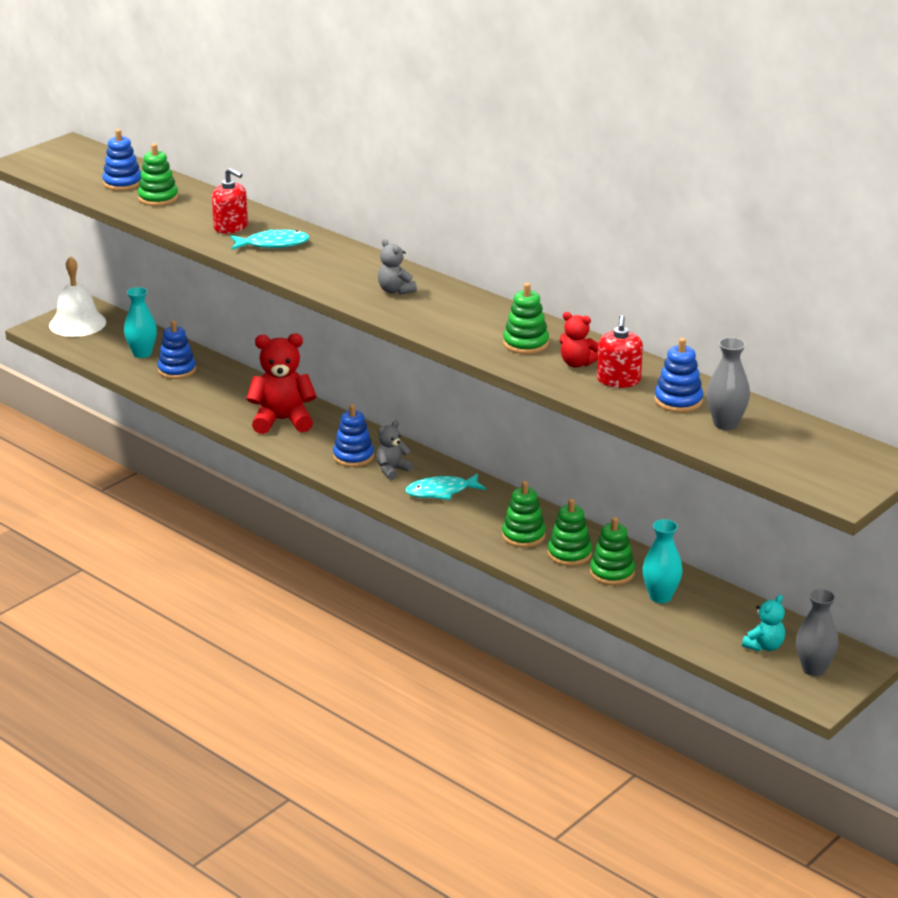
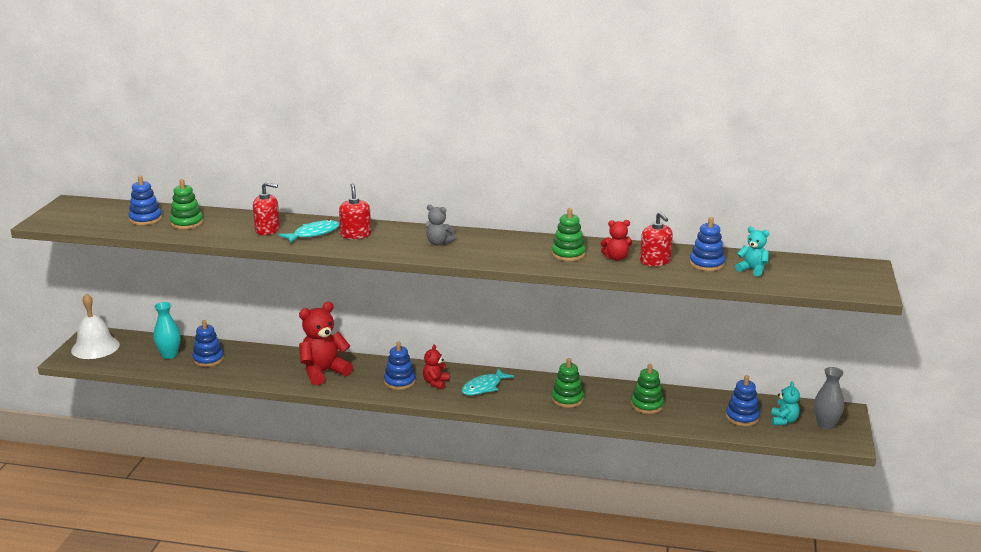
camera: 30 degrees left, 5 degrees down
grey teddy bear [376,420,414,480] -> red teddy bear [423,345,449,389]
green stacking toy [548,499,592,566] -> none
turquoise vase [642,519,683,603] -> none
grey vase [707,337,750,430] -> turquoise teddy bear [735,227,769,277]
none -> red soap dispenser [339,183,371,239]
none -> blue stacking toy [726,375,760,426]

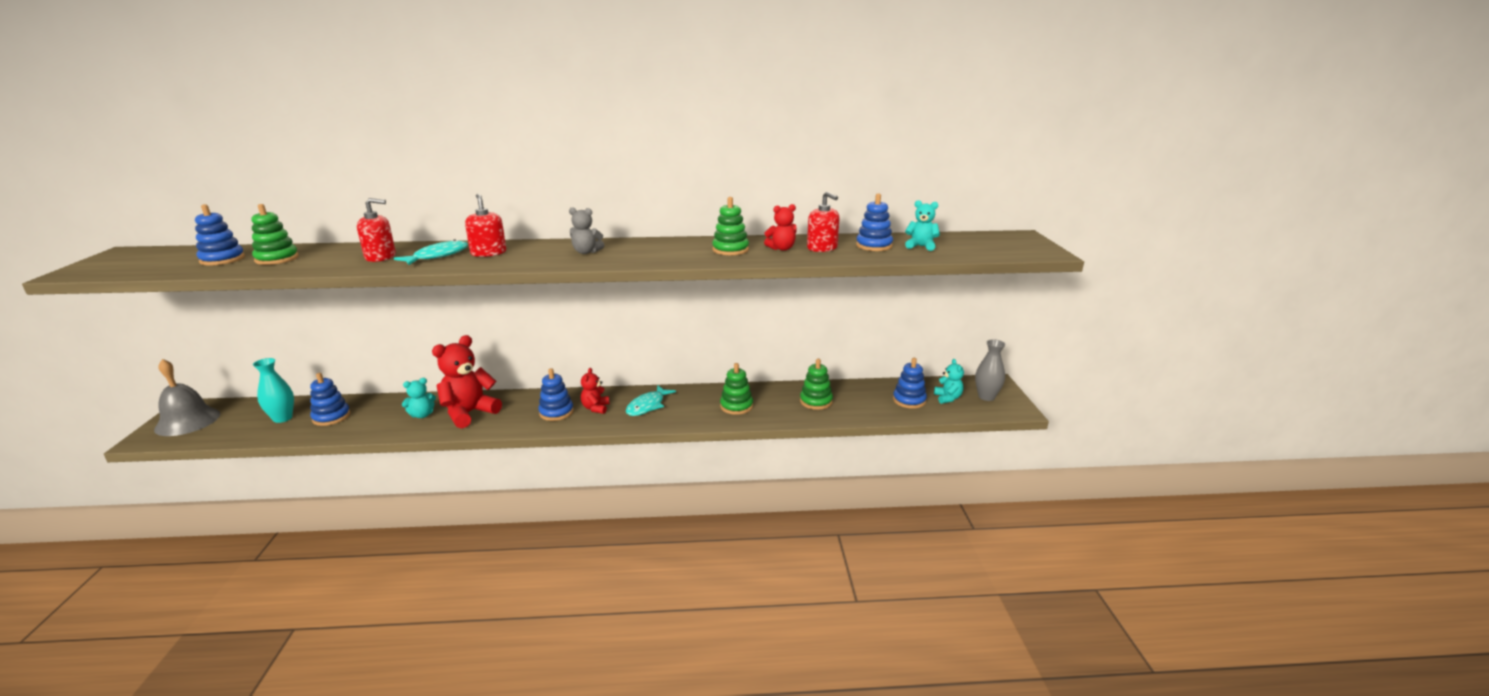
camera: 15 degrees left, 0 degrees up
white bell [71,293,120,359] -> grey bell [154,359,220,436]
none -> turquoise teddy bear [402,378,436,418]

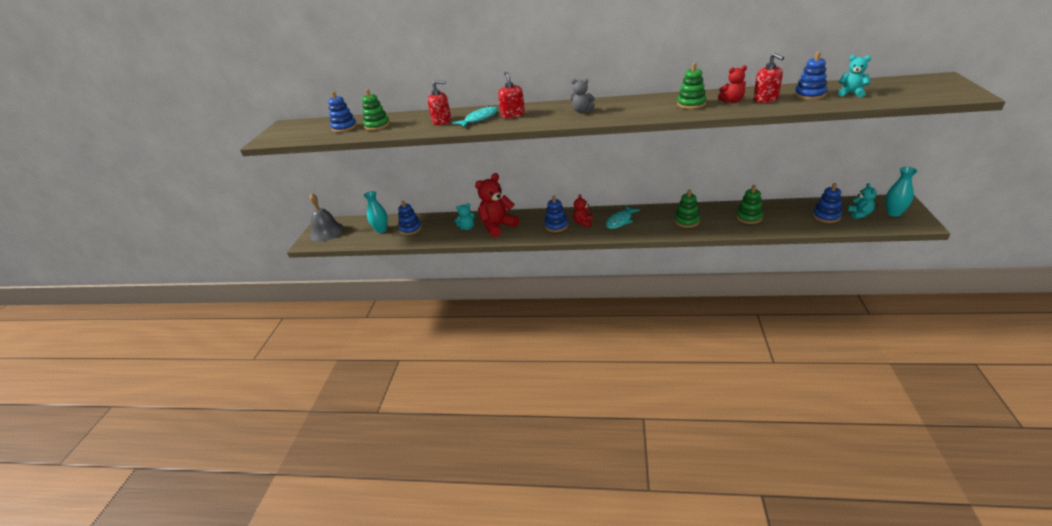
camera: 15 degrees right, 10 degrees up
grey vase [975,339,1006,401] -> turquoise vase [886,167,917,217]

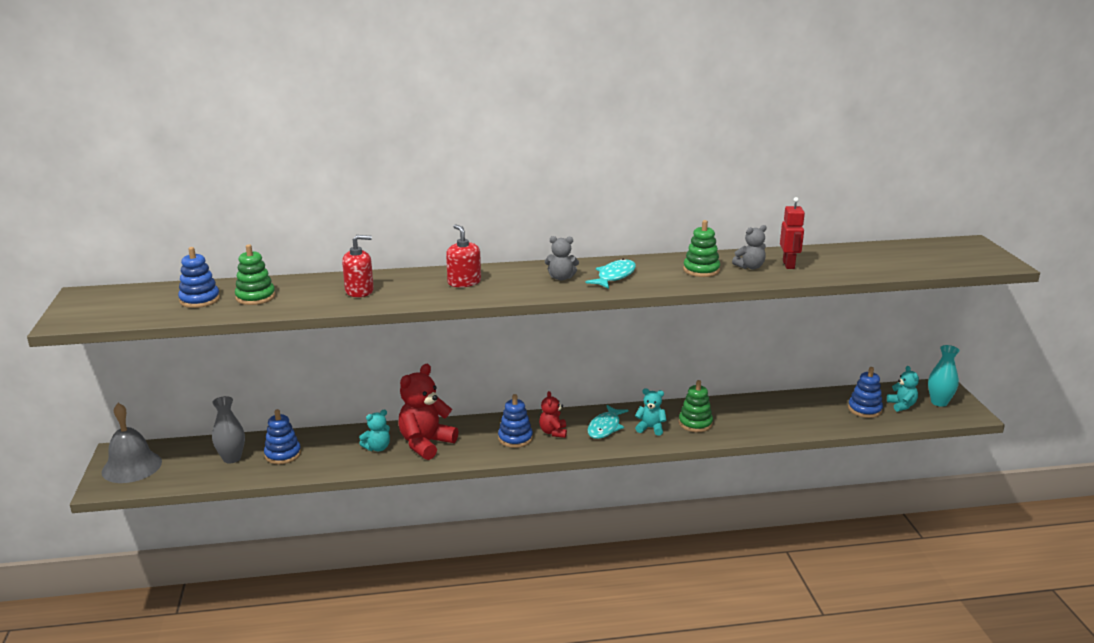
camera: 20 degrees left, 10 degrees down
turquoise vase [364,191,388,233] -> grey vase [212,396,245,464]
turquoise fish [453,106,498,127] -> turquoise fish moved to [585,259,636,289]
red teddy bear [718,65,747,103] -> grey teddy bear [732,225,767,269]
green stacking toy [736,185,763,224] -> none
red soap dispenser [754,53,784,103] -> red robot [780,197,805,269]
blue stacking toy [794,51,827,100] -> none
turquoise teddy bear [838,55,871,97] -> turquoise teddy bear moved to [635,388,667,436]

